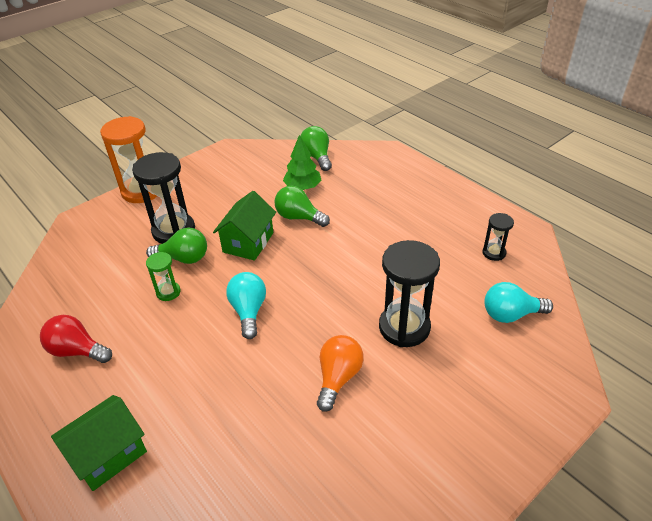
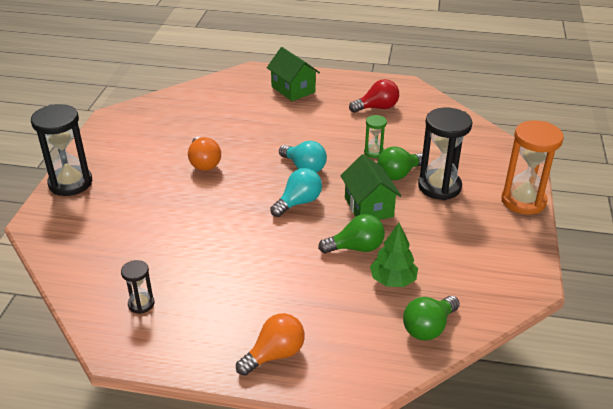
camera: 140 degrees right, 5 degrees down
green house [51,395,147,491] -> green house turned 45 degrees counterclockwise [267,47,320,101]
green light bulb [301,126,332,171] -> green light bulb turned 105 degrees clockwise [403,296,460,340]
black hourglass [379,240,440,347] -> black hourglass moved to [31,104,92,196]
turquoise light bulb [484,282,553,323] -> turquoise light bulb moved to [270,168,322,217]
none -> orange light bulb [236,313,305,376]

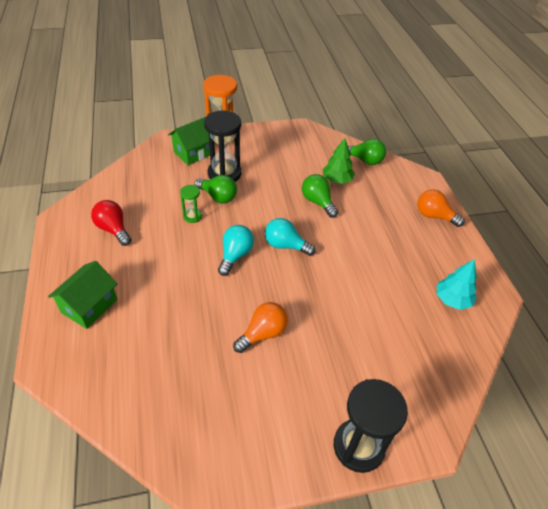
camera: 115 degrees left, 10 degrees up
black hourglass [121,260,154,314] -> turquoise tree [437,259,477,310]
green house [340,154,402,220] -> green house moved to [168,117,210,165]

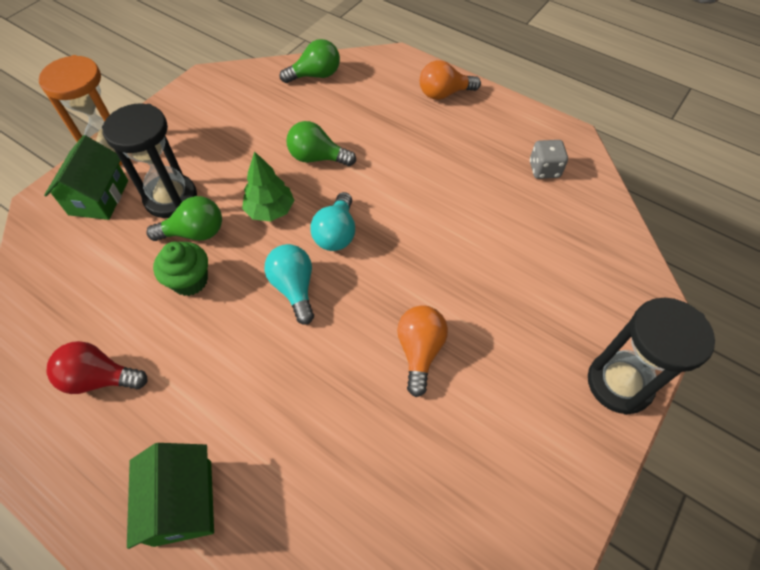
camera: 40 degrees left, 10 degrees up
green hourglass [180,185,202,223] -> green cupcake [153,242,208,296]
turquoise light bulb [265,218,316,256] -> turquoise light bulb turned 60 degrees counterclockwise [310,192,355,251]
green tree [323,138,355,184] -> green tree moved to [242,151,294,222]
turquoise tree [437,259,477,310] -> grey dice [530,140,568,179]

